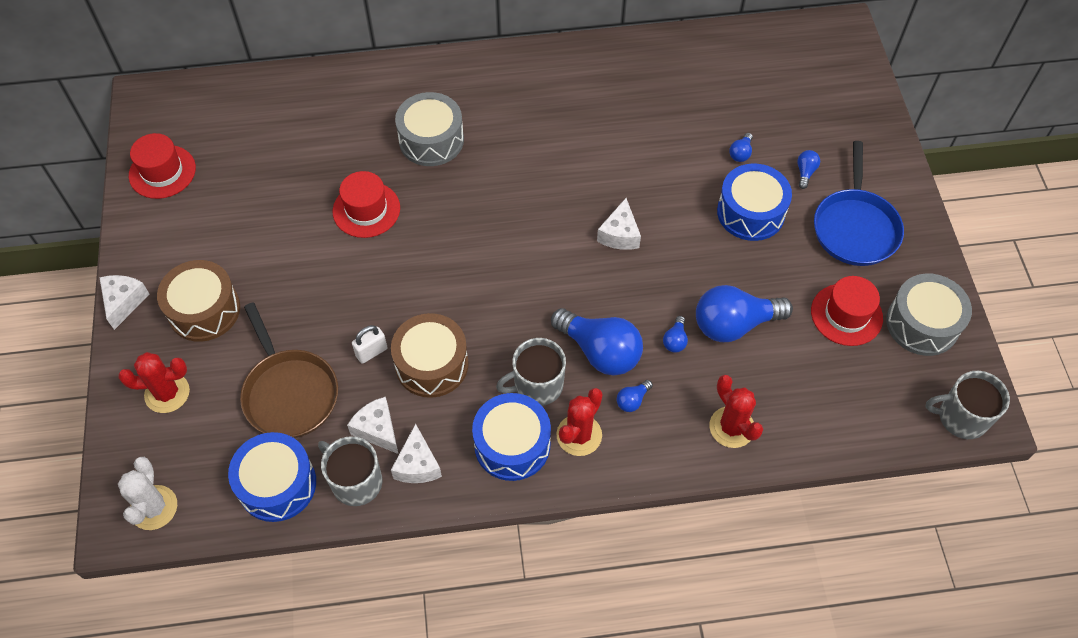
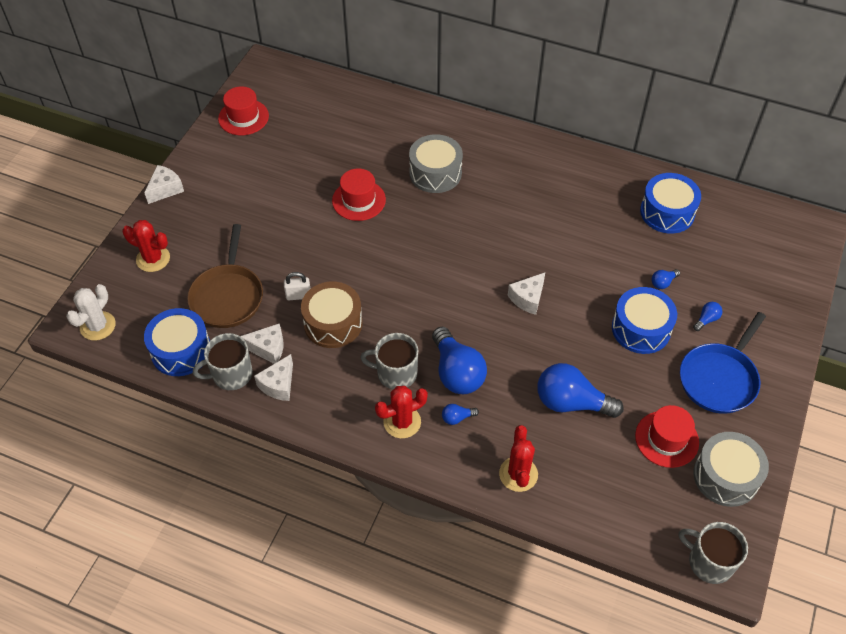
camera: 30 degrees right, 5 degrees down
brown drum [157,260,240,342] -> none
grey mug [318,436,382,506] -> grey mug turned 90 degrees counterclockwise [193,333,253,390]
white cheese [347,397,398,454] -> white cheese turned 105 degrees clockwise [240,324,284,364]
blue drum [472,393,551,481] -> blue drum moved to [640,173,701,234]
blue light bulb [663,316,688,353] -> none

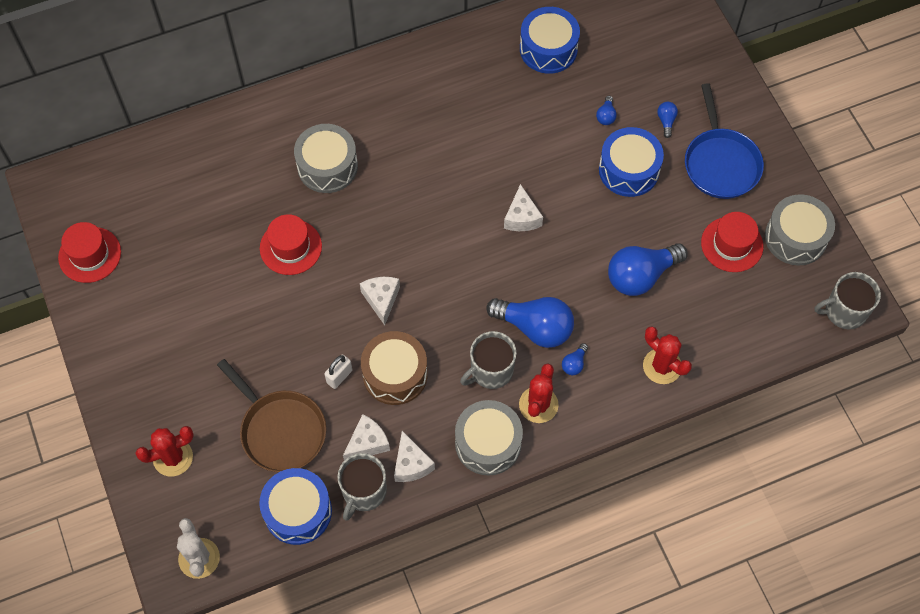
camera: 45 degrees left, 10 degrees up
white cheese [144,165,184,204] -> white cheese moved to [360,277,400,325]
none -> grey drum [455,400,523,476]

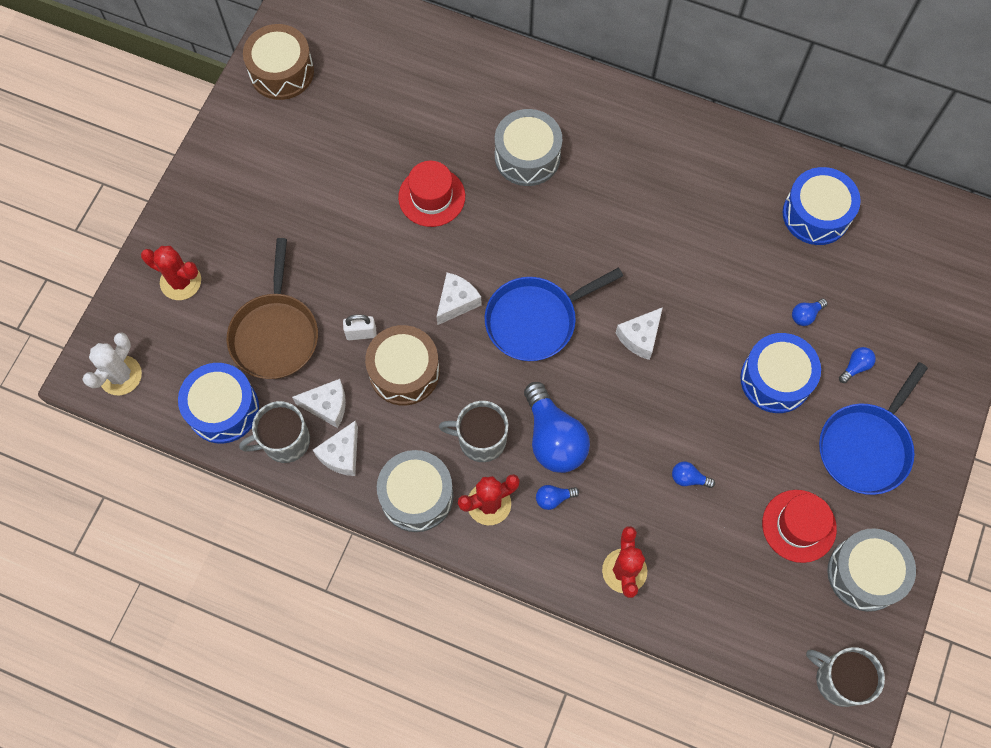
camera: 45 degrees right, 5 degrees up
red hat [58,222,121,283] -> brown drum [243,24,314,100]
blue light bulb [608,243,687,296] -> blue light bulb [672,462,715,488], size x0.43
none -> blue pan [485,268,623,361]

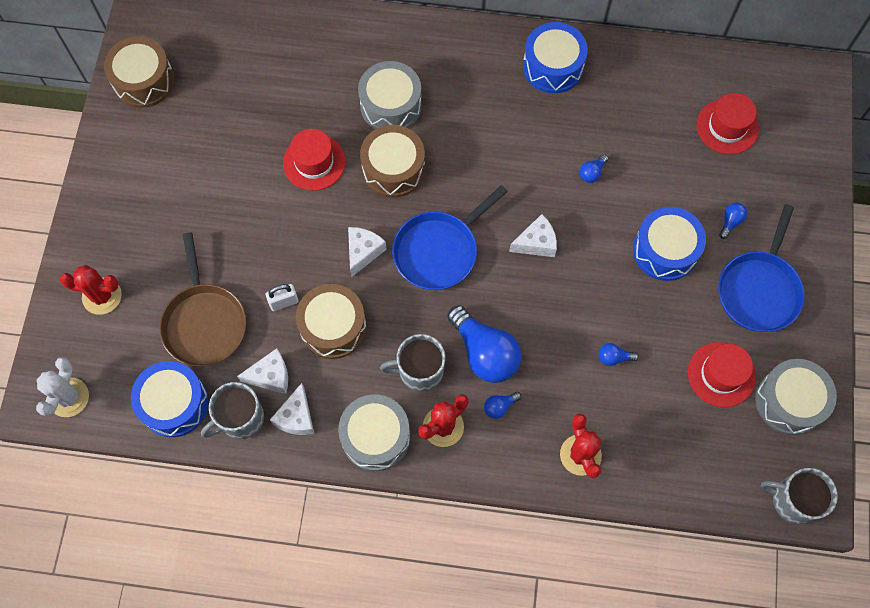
camera: 15 degrees left, 0 degrees up
white cheese [616,307,663,360] -> white cheese turned 135 degrees counterclockwise [509,214,557,257]
blue drum [783,167,861,245] -> blue drum moved to [523,22,588,93]
blue light bulb [792,299,827,326] -> blue light bulb moved to [580,154,608,183]
none -> brown drum [360,125,425,198]
none -> red hat [696,93,759,154]

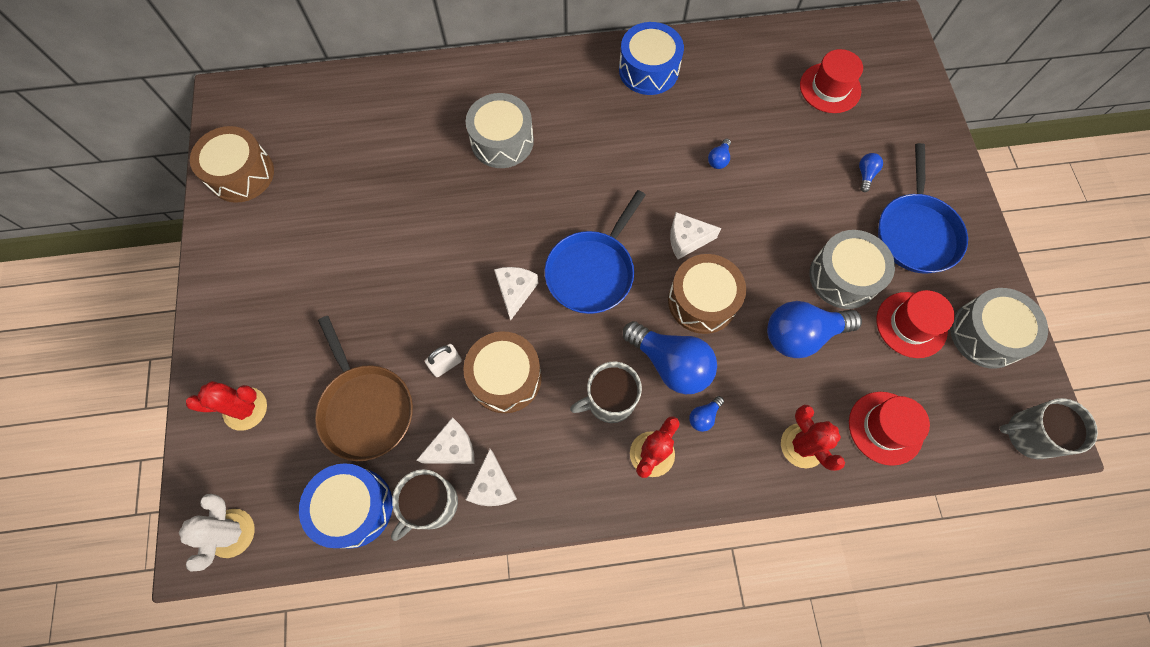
camera: 15 degrees left, 0 degrees up
red hat [283,129,346,191] -> red hat moved to [849,392,930,466]
grey drum [338,394,410,471] -> grey drum moved to [809,230,895,309]
brown drum [360,125,425,198] -> brown drum moved to [668,254,746,334]
white cheese [509,214,557,257] -> white cheese turned 150 degrees counterclockwise [670,212,721,259]
blue light bulb [599,343,639,366] -> blue light bulb [767,301,862,358], size x2.32
blue drum [633,207,706,281] -> none

